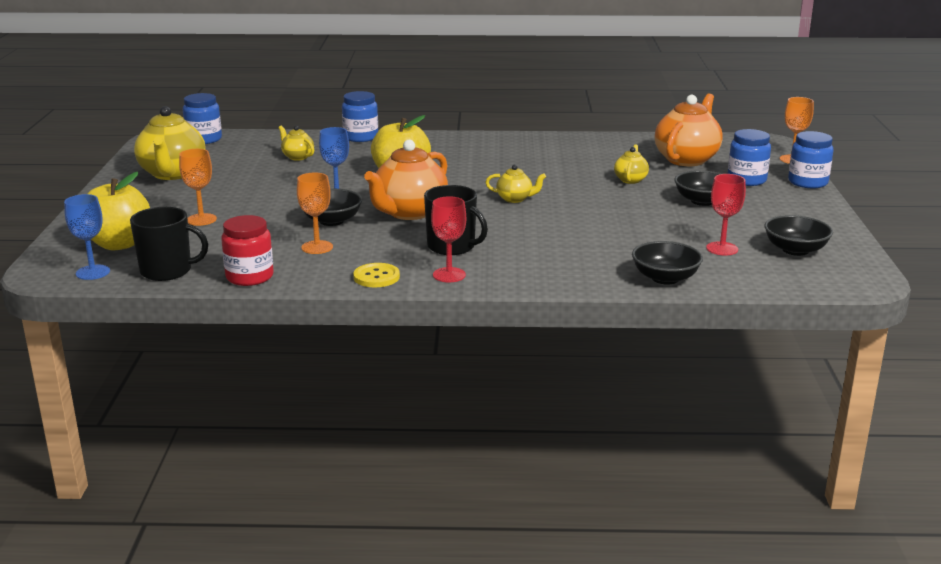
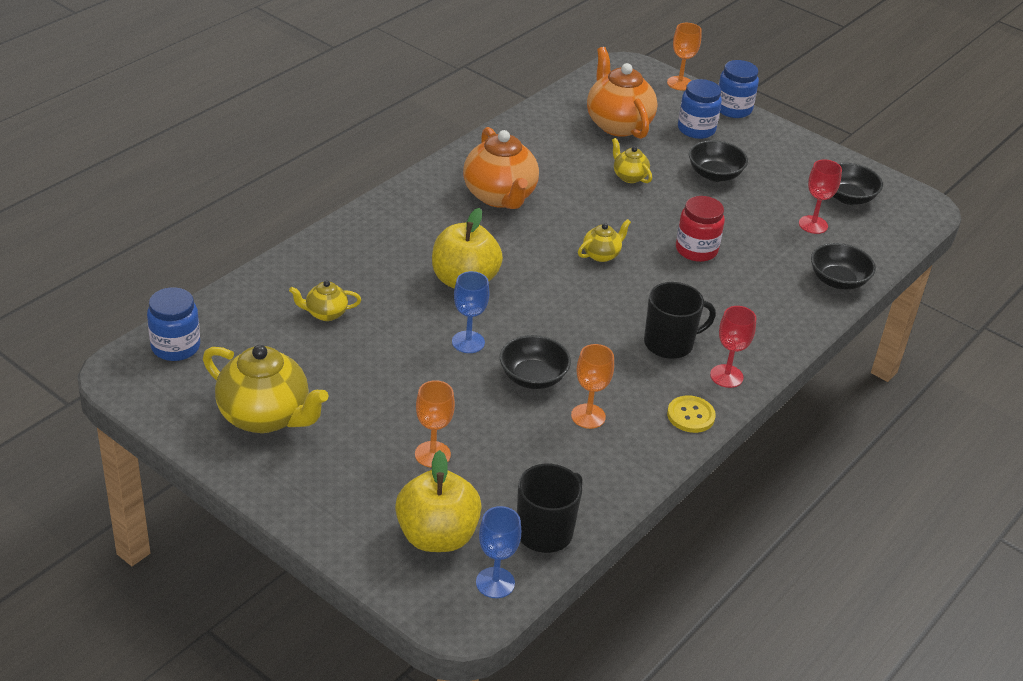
camera: 55 degrees left, 15 degrees up
red jar [221,215,274,286] -> red jar moved to [676,196,725,262]
blue jar [342,91,378,142] -> none
orange teapot [364,140,448,220] -> orange teapot moved to [463,127,539,209]

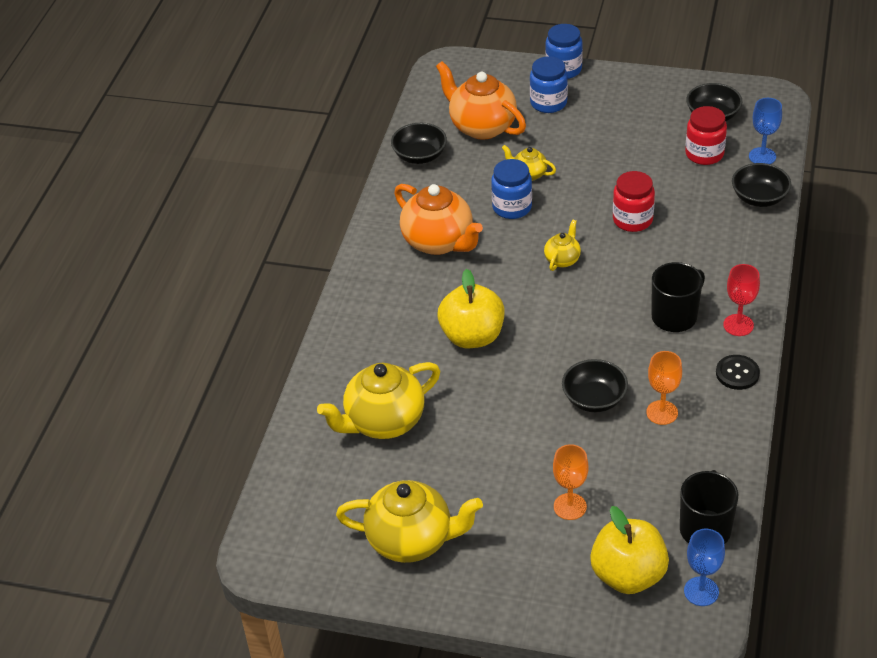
camera: 20 degrees left, 5 degrees up
blue jar [147,287,200,361] -> blue jar moved to [491,159,532,219]
yellow teapot [289,280,361,321] -> yellow teapot [317,362,440,439], size x2.02
blue goblet [452,271,490,353] -> blue goblet moved to [749,98,782,164]
orange goblet [667,23,702,91] -> none
yellow button [667,395,716,433] -> black button [716,355,760,390]
black bowl [689,140,748,182] -> black bowl moved to [391,123,447,164]
red goblet [799,159,842,234] -> red jar [685,106,727,165]

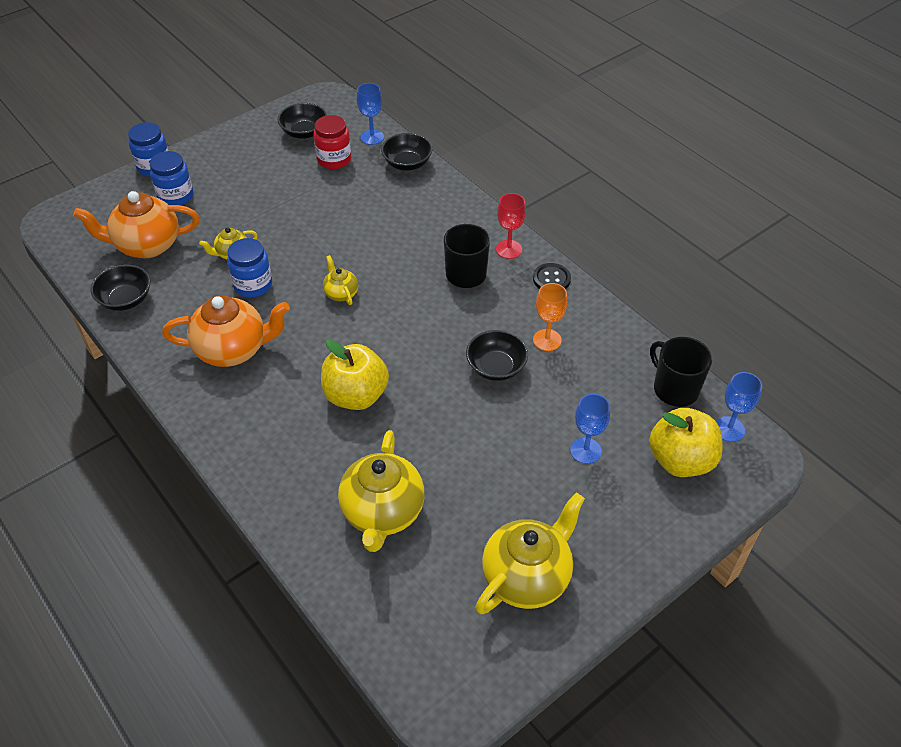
camera: 55 degrees left, 5 degrees up
orange goblet [553,444,588,520] -> blue goblet [570,394,610,464]
red jar [613,171,655,232] -> none

